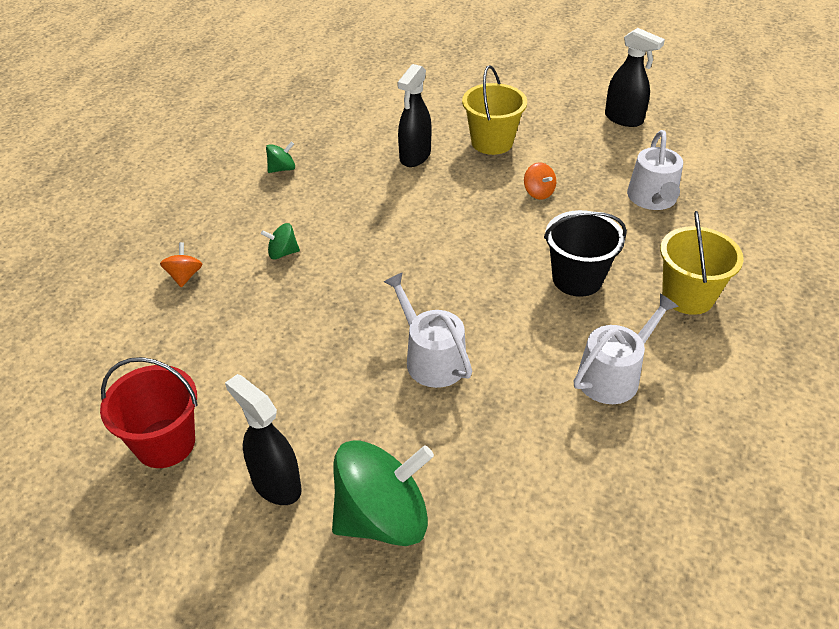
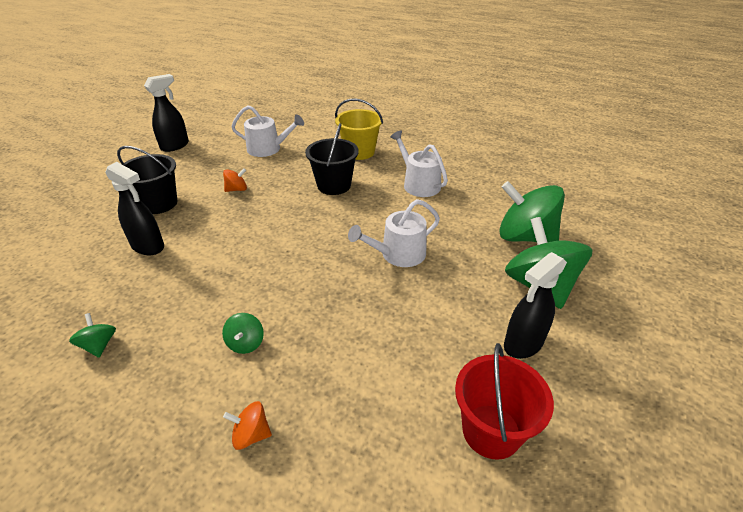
camera: 85 degrees left, 5 degrees down
yellow bucket [462,65,527,155] -> black bucket [117,146,177,214]
none -> green spinning top [500,181,565,242]

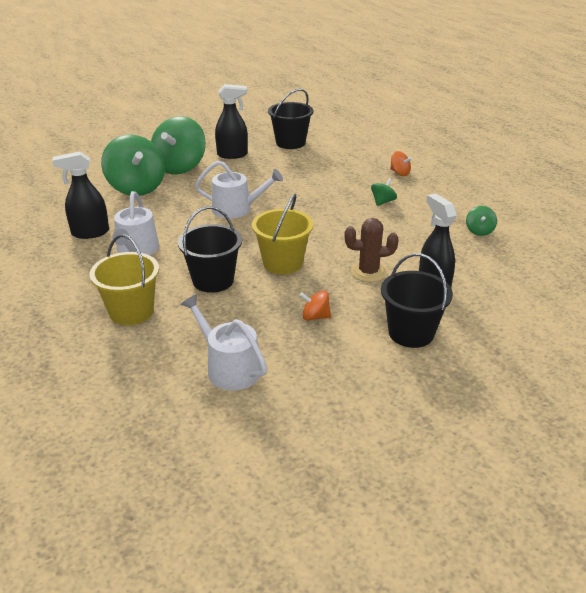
camera: 145 degrees left, 5 degrees down
black spray bottle [144,74,189,152] -> black spray bottle moved to [52,151,109,239]
red bucket [455,343,554,460] -> black bucket [268,89,313,149]
none -> yellow bucket [252,194,313,274]
none -> brown cactus [345,218,399,282]

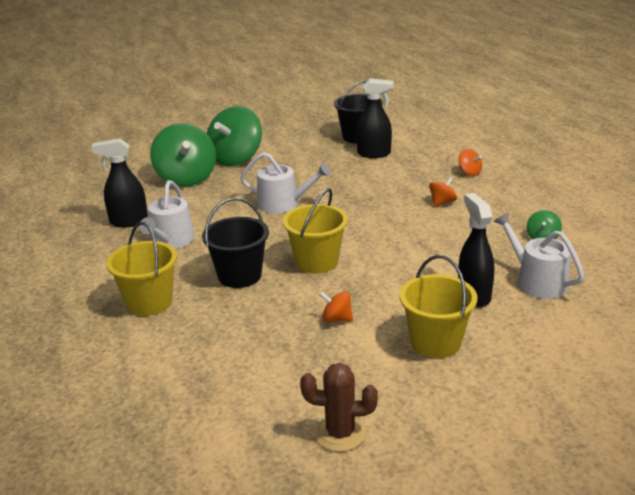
camera: 10 degrees right, 5 degrees down
white watering can [181,294,267,391] -> white watering can moved to [494,212,585,299]
black spray bottle [215,84,248,159] -> black spray bottle moved to [356,78,394,158]
brown cactus [345,218,399,282] -> brown cactus moved to [300,363,378,452]
green spinning top [371,178,397,206] -> orange spinning top [429,177,457,207]
black bucket [381,253,453,348] -> yellow bucket [400,255,477,358]

